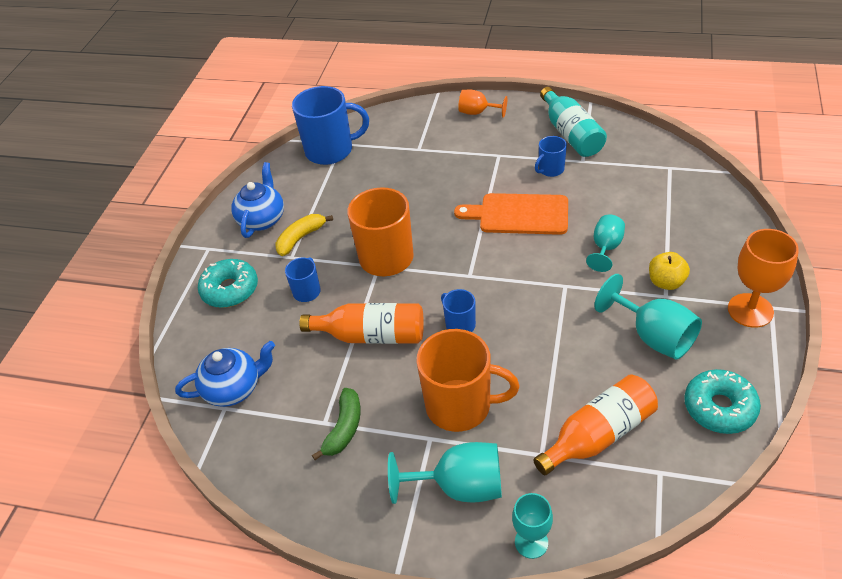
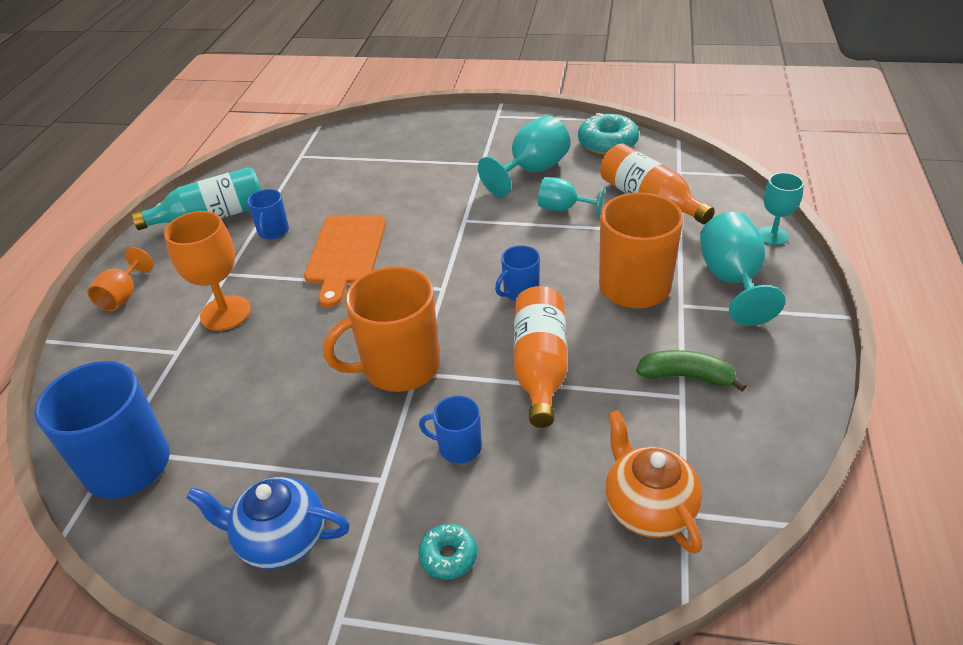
camera: 95 degrees left, 5 degrees down
blue teapot [175,341,275,407] -> orange teapot [605,410,702,554]
turquoise donut [198,259,258,308] -> turquoise donut [418,524,477,580], size x0.57
yellow banana [275,214,333,256] -> none
blue mug [535,136,567,177] -> blue mug turned 45 degrees clockwise [247,189,289,239]
turquoise goblet [586,215,625,272] -> turquoise goblet moved to [538,177,605,217]
yellow apple [649,252,690,290] -> none
orange goblet [728,229,799,328] -> orange goblet moved to [164,211,251,331]

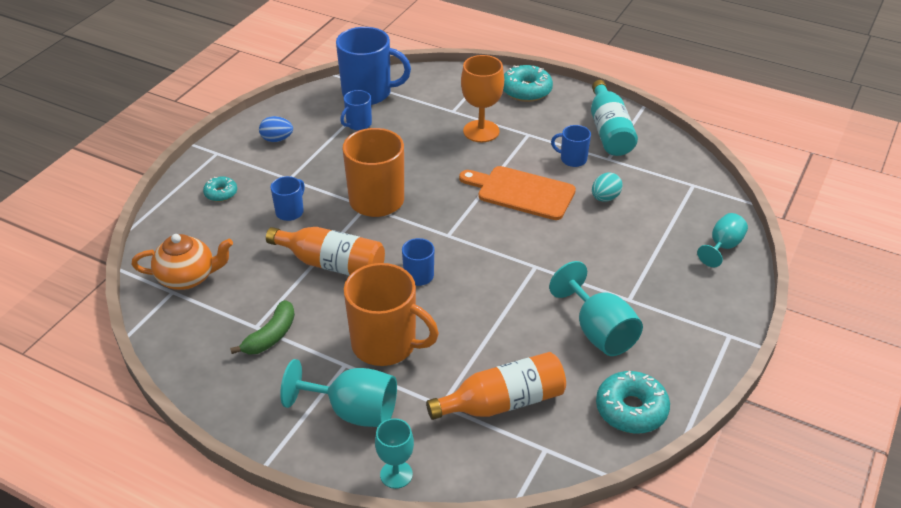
camera: 105 degrees right, 0 degrees up
orange goblet [87,247,154,311] -> turquoise donut [503,65,553,102]
blue teapot [187,477,350,569] -> blue egg [259,116,293,142]
turquoise goblet [538,177,605,217] -> turquoise goblet moved to [697,213,748,267]
none -> blue mug [340,90,372,130]
none -> turquoise egg [592,172,623,202]

